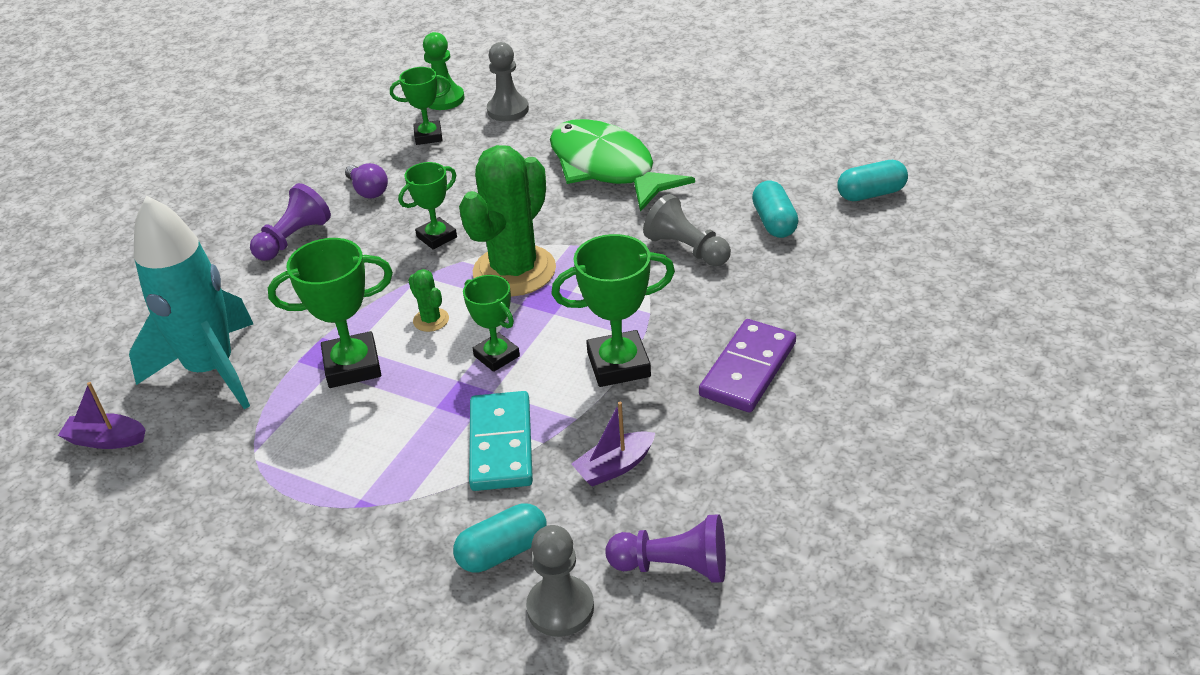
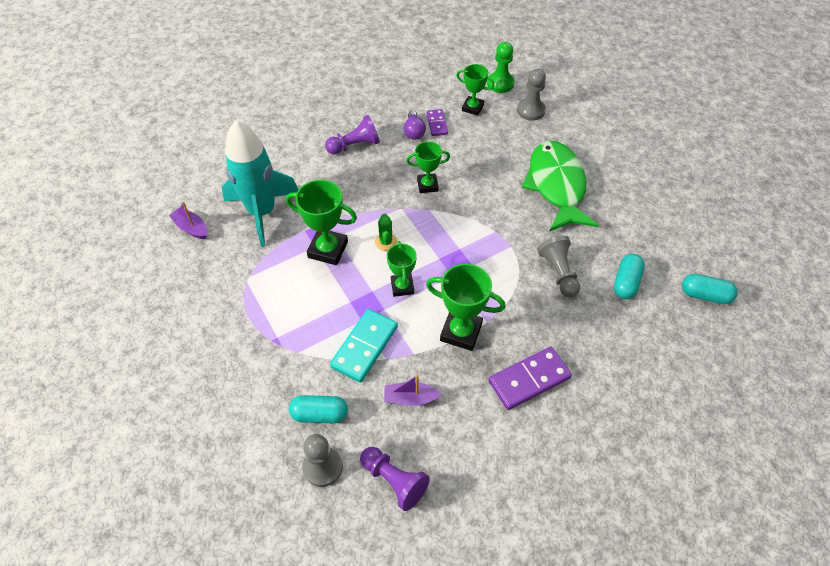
camera: 30 degrees right, 15 degrees up
green cactus [459,145,556,296] -> none
none -> purple domino [427,109,448,136]

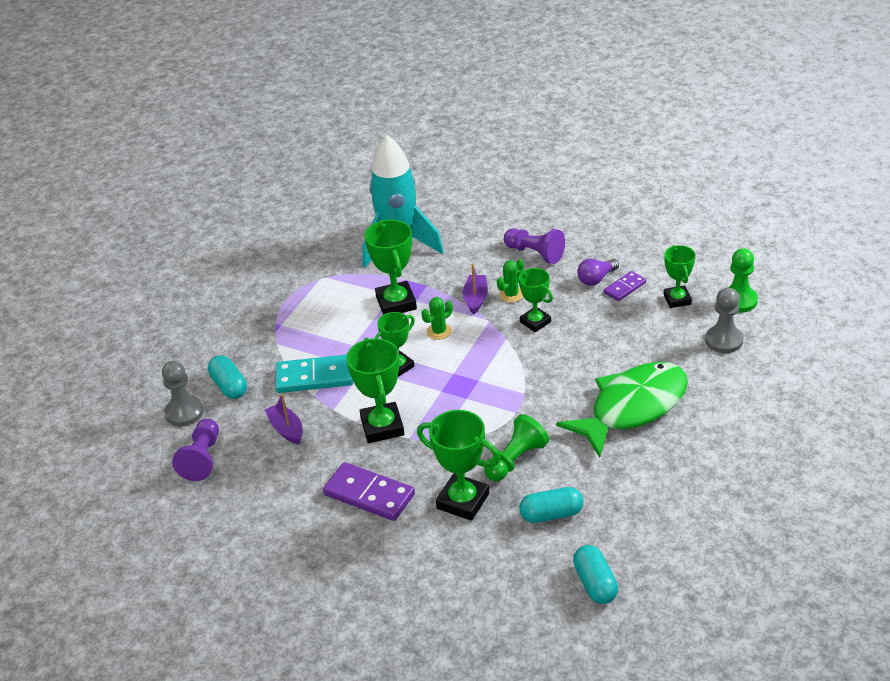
camera: 60 degrees right, 15 degrees down
purple boat [169,201,207,239] -> purple boat moved to [463,263,488,314]
grey pawn [537,236,580,297] -> green pawn [484,414,549,481]
none -> green trophy [417,410,500,521]
none -> green cactus [497,259,524,302]

